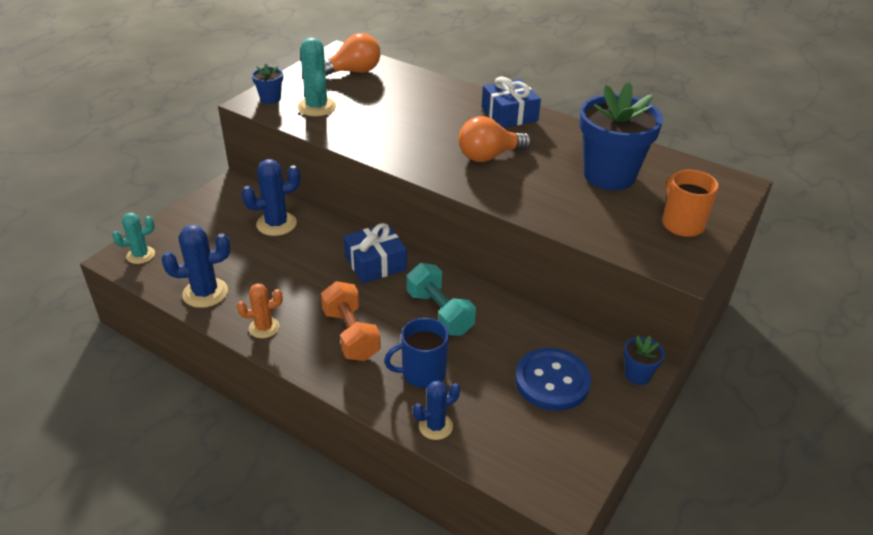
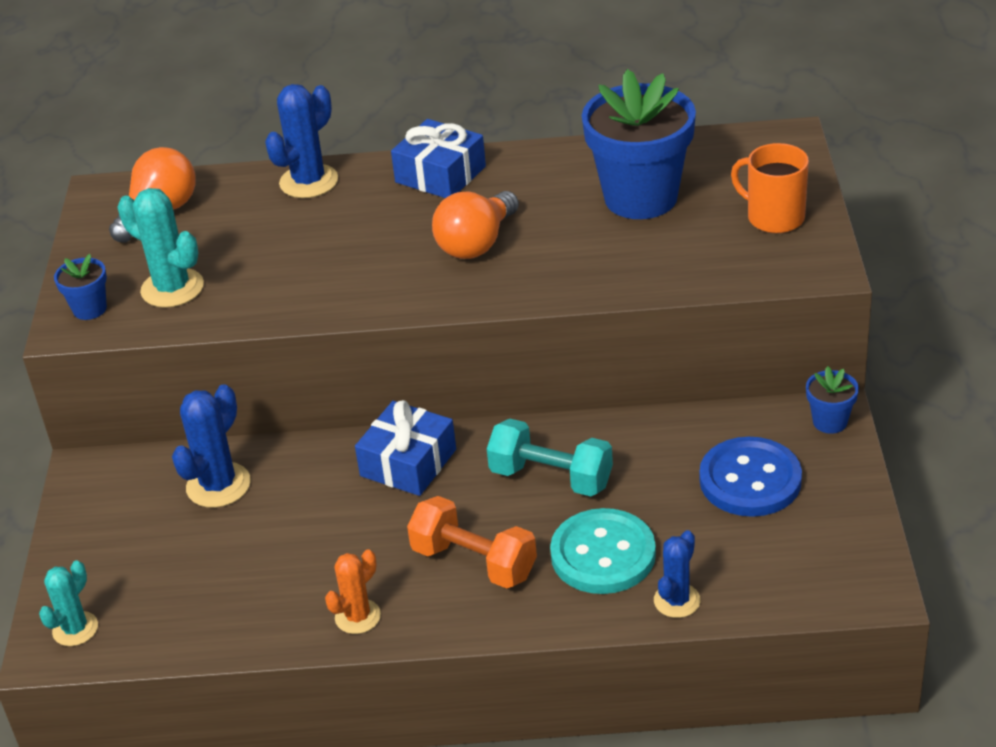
camera: 30 degrees left, 0 degrees up
blue cactus [162,225,230,308] -> blue cactus moved to [265,84,338,198]
blue mug [384,318,449,388] -> turquoise button [550,508,656,594]

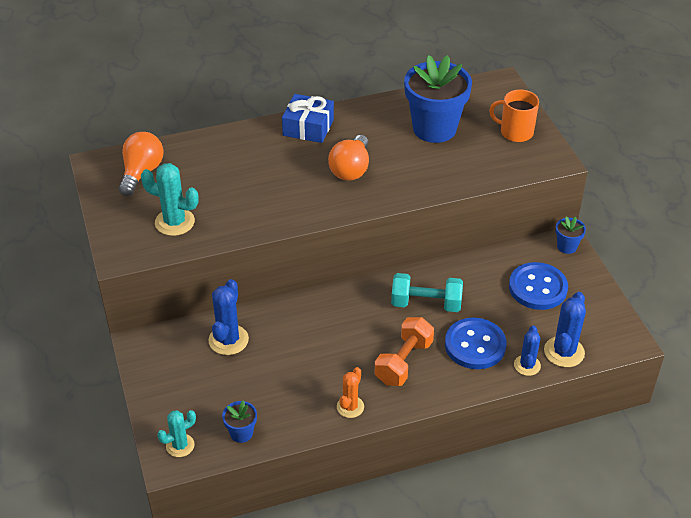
camera: 20 degrees left, 5 degrees up
turquoise cactus [39,560,98,646] -> turquoise cactus turned 45 degrees clockwise [157,410,196,457]
blue flower pot [54,254,107,320] -> blue flower pot moved to [222,400,257,443]
blue cactus [265,84,338,198] -> blue cactus moved to [544,292,586,367]
blue gift [355,400,456,496] -> none
orange dumbbell [407,496,537,589] -> orange dumbbell turned 75 degrees counterclockwise [375,317,434,386]
turquoise button [550,508,656,594] -> blue button [445,318,506,369]

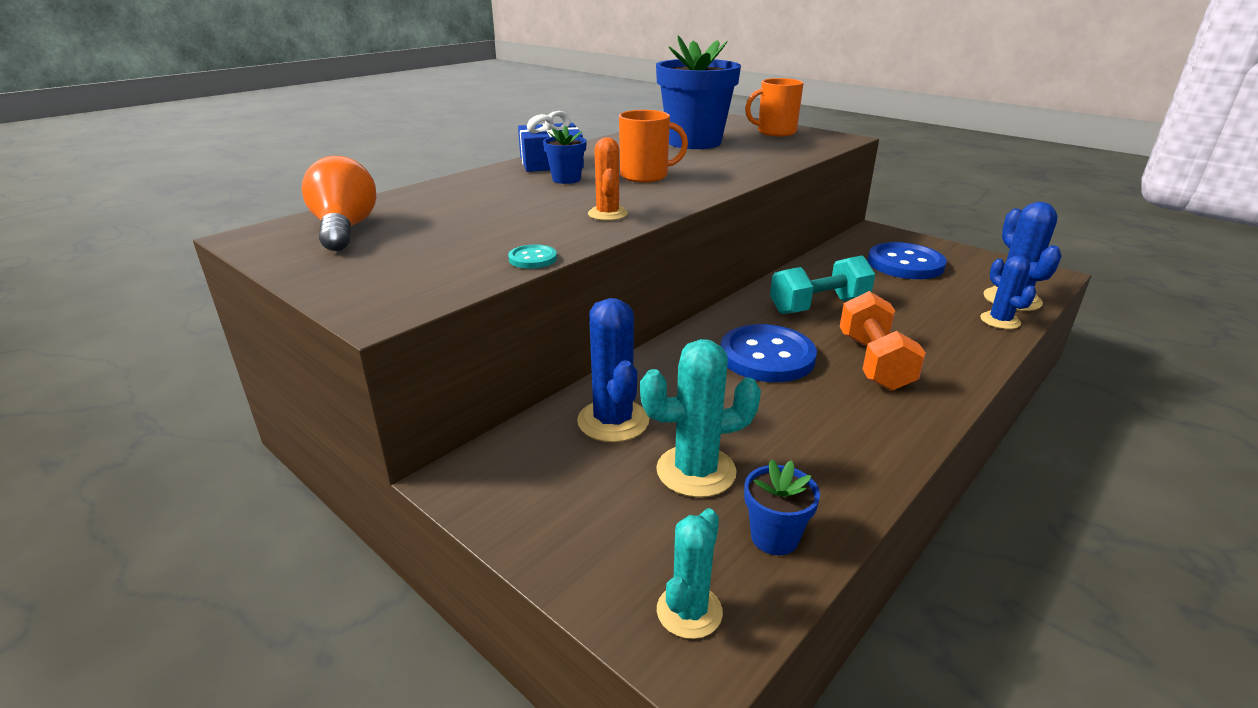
camera: 30 degrees left, 15 degrees down
turquoise cactus [141,163,199,236] -> turquoise cactus moved to [640,339,761,498]
orange light bulb [328,135,369,181] -> orange mug [619,110,688,183]
orange cactus [337,367,364,418] -> orange cactus moved to [588,137,628,221]
blue button [445,318,506,369] -> blue button moved to [720,324,817,382]
blue flower pot [555,216,586,254] -> blue flower pot moved to [543,126,587,184]
none -> turquoise button [508,244,557,269]

